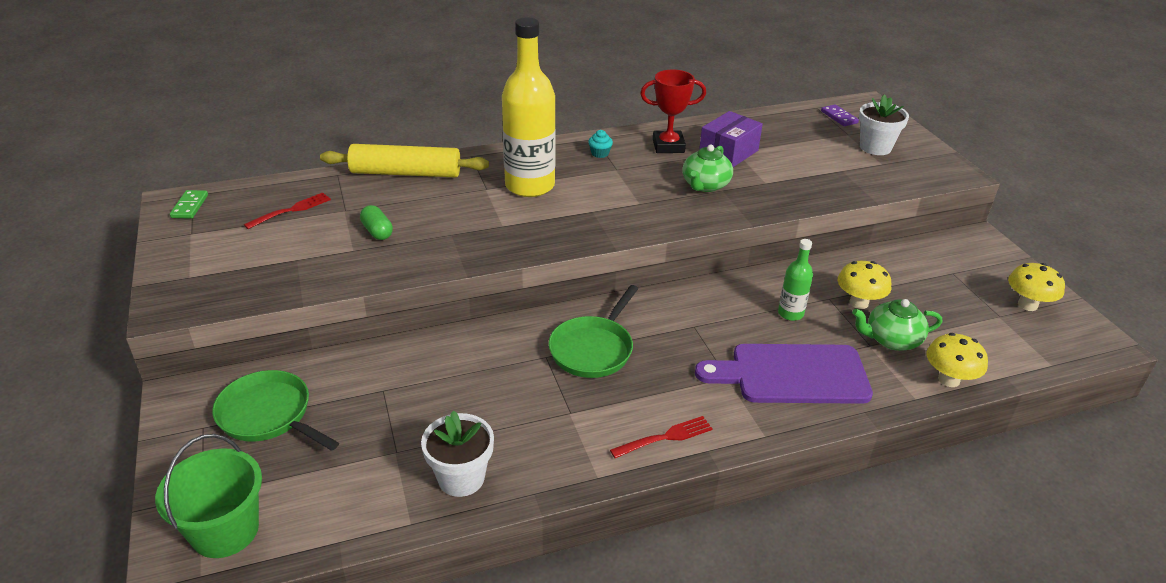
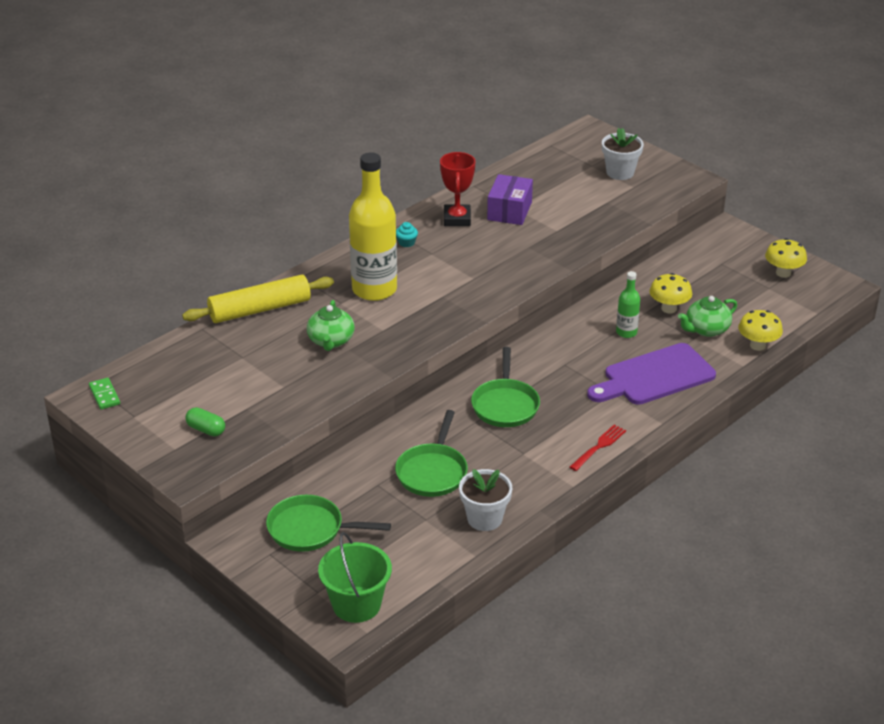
camera: 25 degrees left, 0 degrees up
red fork [244,193,331,229] -> none
green capsule [360,205,393,240] -> green capsule moved to [185,407,225,436]
red trophy [640,69,706,153] -> red trophy turned 60 degrees counterclockwise [440,152,476,226]
green teapot [682,145,733,192] -> green teapot moved to [307,300,355,351]
purple domino [821,104,859,126] -> none
none -> green pan [395,410,468,497]

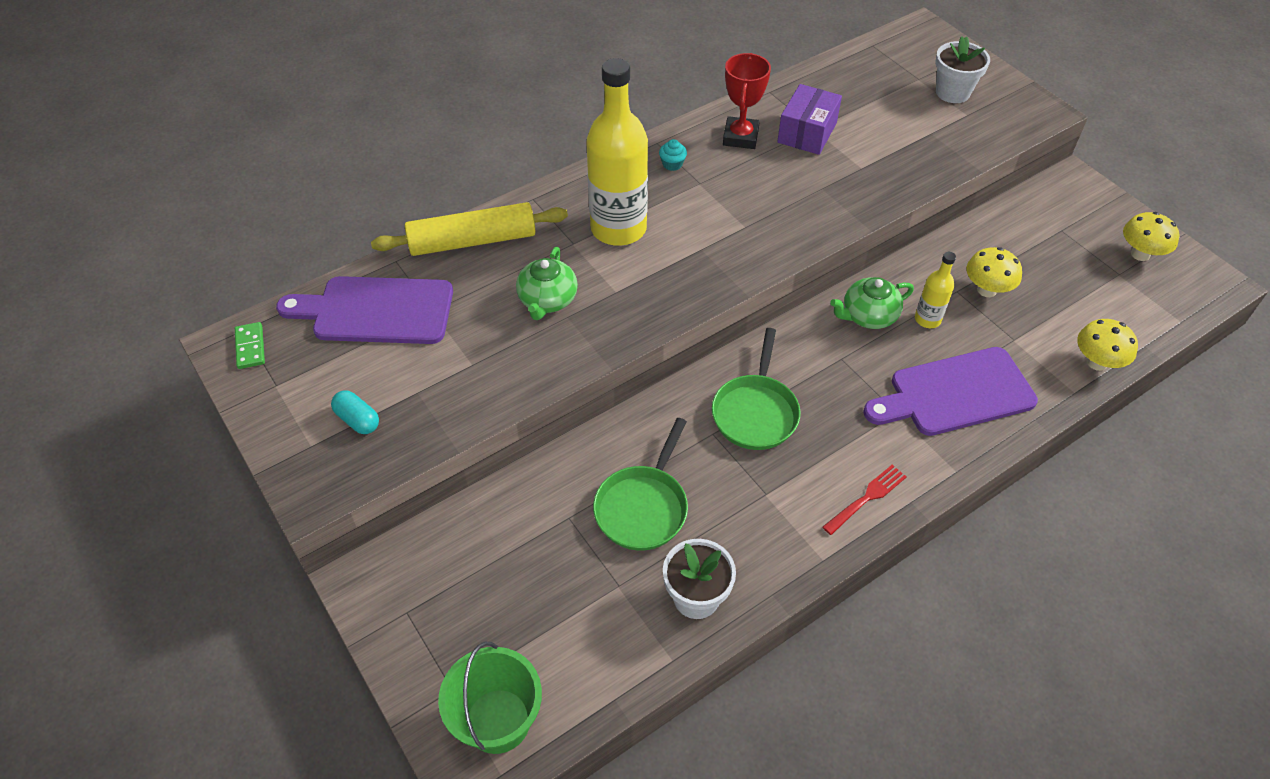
camera: 10 degrees right, 15 degrees up
green capsule [185,407,225,436] -> turquoise capsule [331,390,379,434]
green pan [266,495,391,552] -> none
green bottle [616,271,640,338] -> yellow bottle [915,252,956,328]
green teapot [678,296,737,337] -> green teapot moved to [830,277,914,329]
none -> purple cutting board [276,276,453,344]

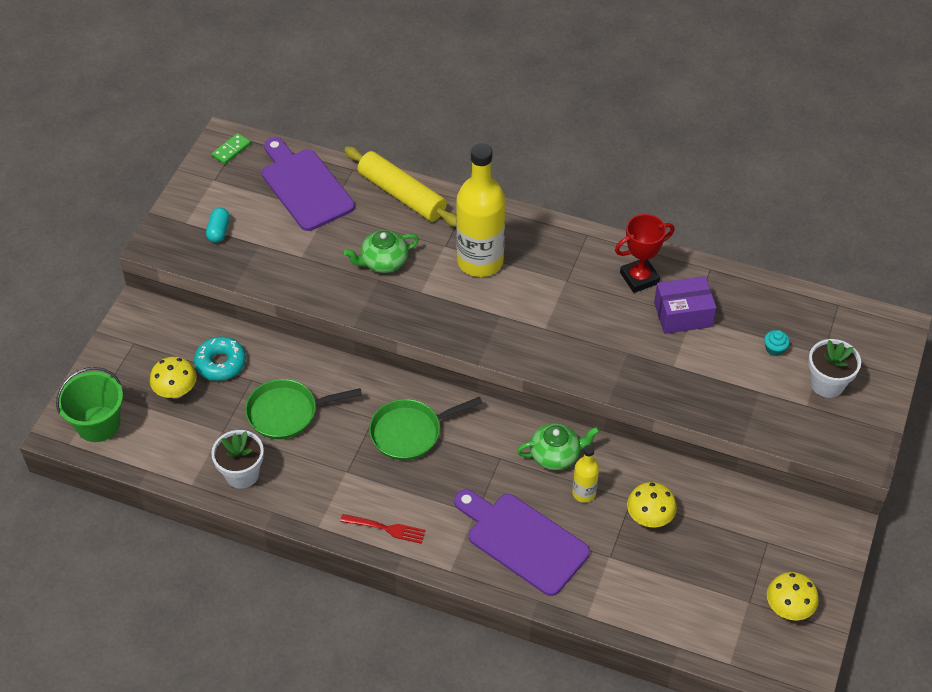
camera: 55 degrees right, 0 degrees up
turquoise cupcake [659,139,687,171] -> turquoise cupcake moved to [764,330,790,356]
green teapot [830,277,914,329] -> green teapot turned 135 degrees clockwise [517,423,600,470]
yellow mushroom [1077,319,1138,371] -> yellow mushroom moved to [150,357,197,399]
none -> turquoise donut [194,337,246,381]

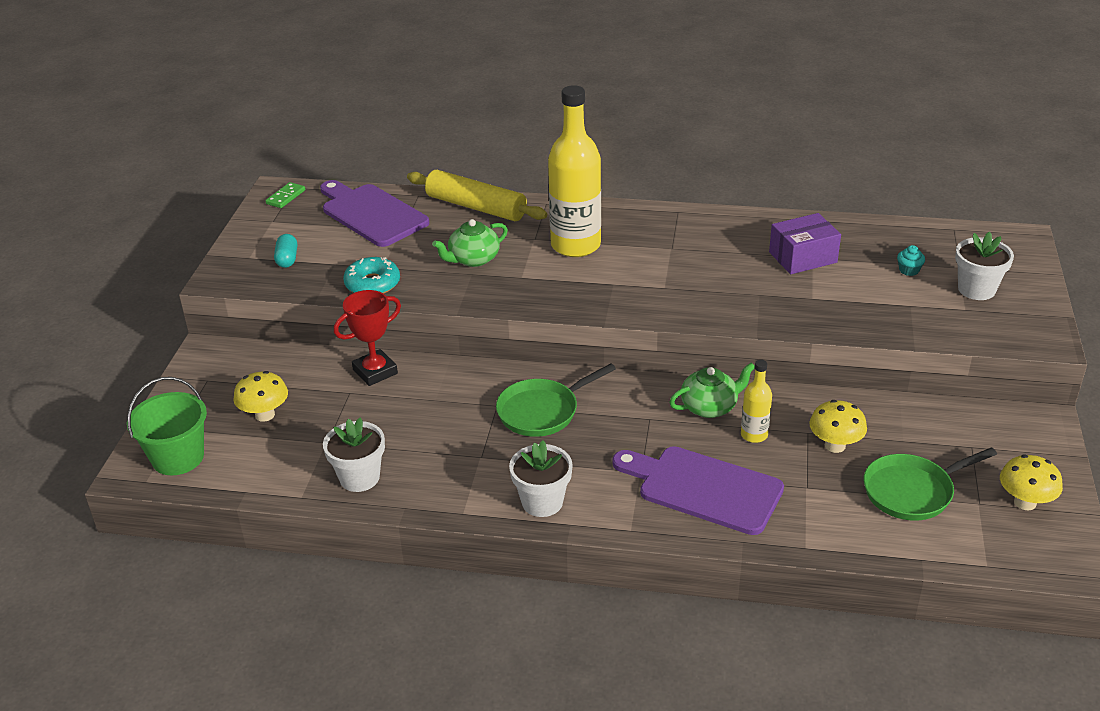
camera: 10 degrees left, 15 degrees down
turquoise donut [194,337,246,381] -> turquoise donut moved to [343,257,400,294]
green pan [245,379,362,439] -> green pan moved to [864,447,997,521]
red fork [340,514,426,544] -> white flower pot [509,440,573,517]
red trophy [615,214,675,293] -> red trophy moved to [334,290,401,386]

